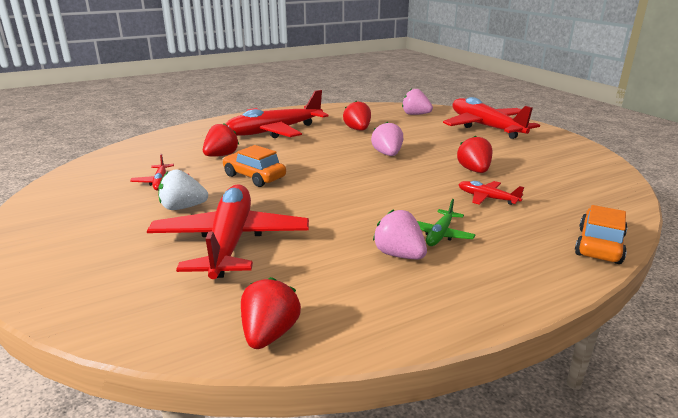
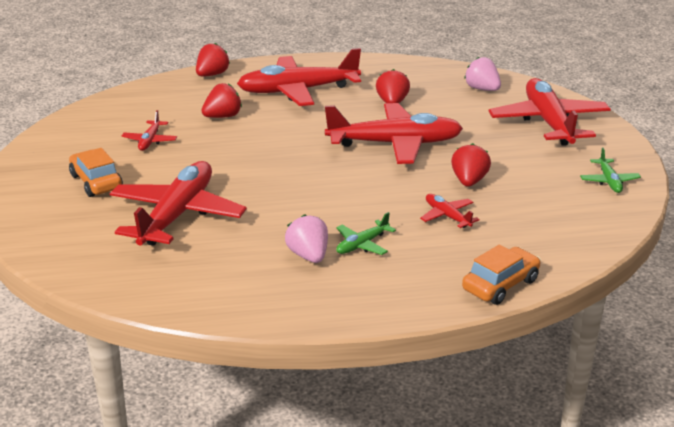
camera: 20 degrees right, 5 degrees up
white strawberry [158,169,208,210] -> none
orange car [222,145,286,187] -> orange car moved to [69,148,123,197]
red strawberry [241,277,301,349] -> red strawberry moved to [196,43,230,76]
pink strawberry [371,122,403,156] -> red plane [325,103,463,164]
none -> green plane [580,147,641,193]

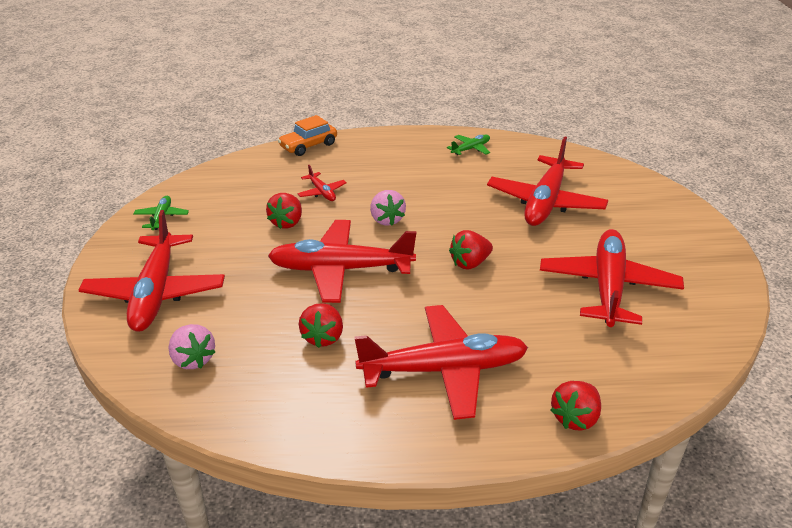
camera: 175 degrees left, 5 degrees up
orange car [69,148,123,197] -> none
red plane [121,110,177,151] -> red plane [540,229,684,327], size x2.25
red strawberry [201,83,242,118] -> red strawberry moved to [449,230,493,269]
pink strawberry [285,214,328,263] -> pink strawberry moved to [370,190,406,226]
green plane [336,212,396,255] -> green plane moved to [447,135,490,155]

